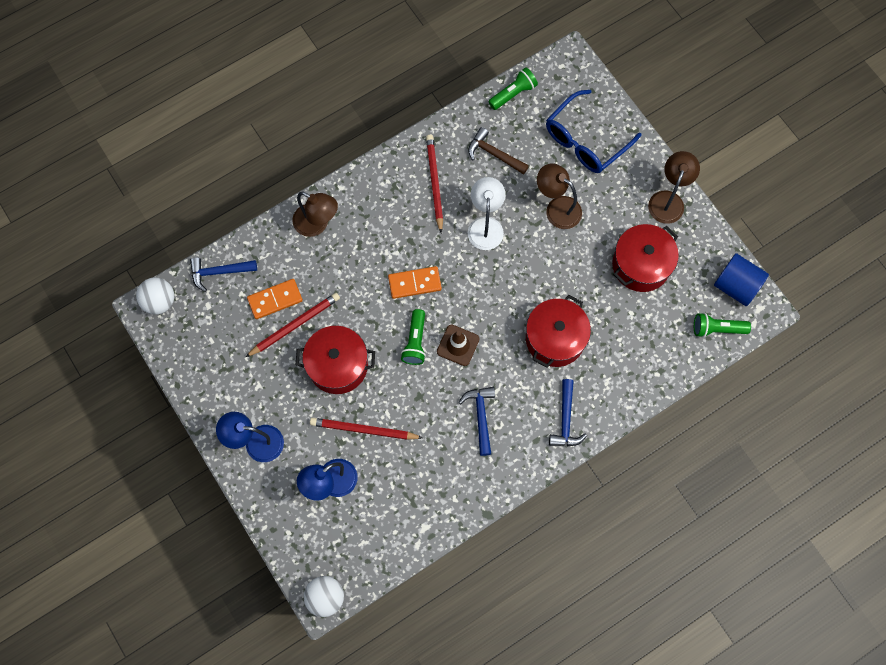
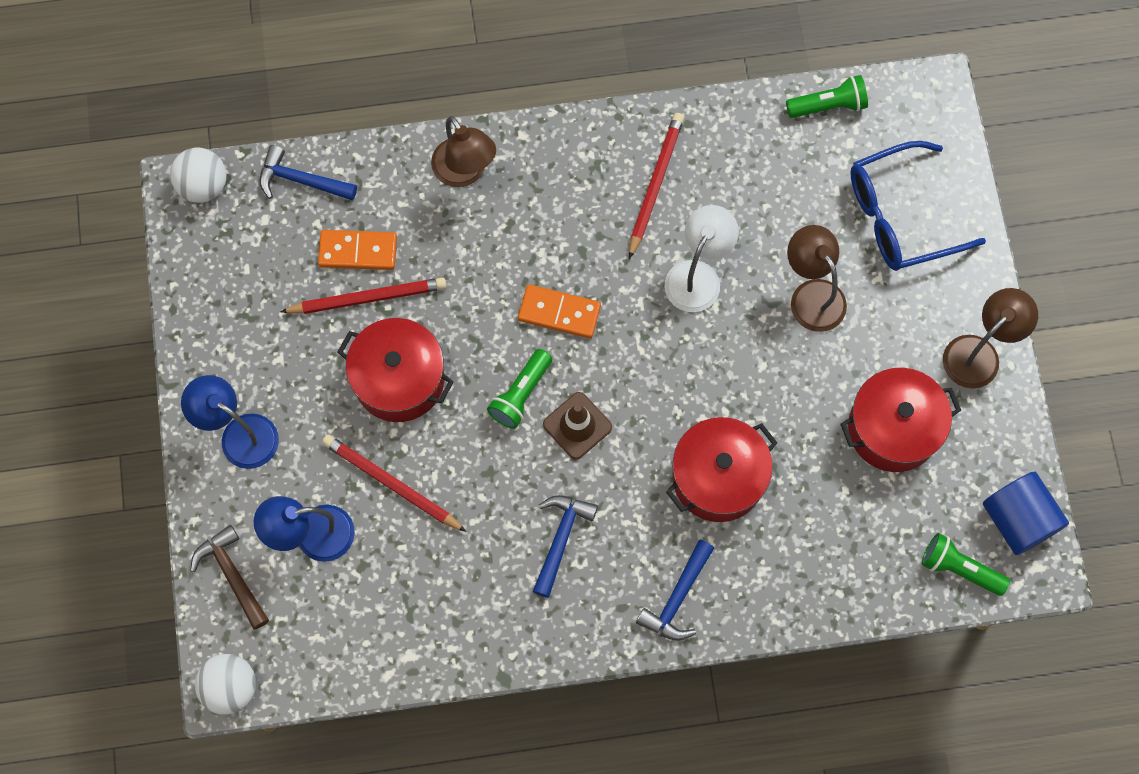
camera: 25 degrees right, 0 degrees up
brown hammer [468,127,529,175] -> brown hammer moved to [190,525,269,629]

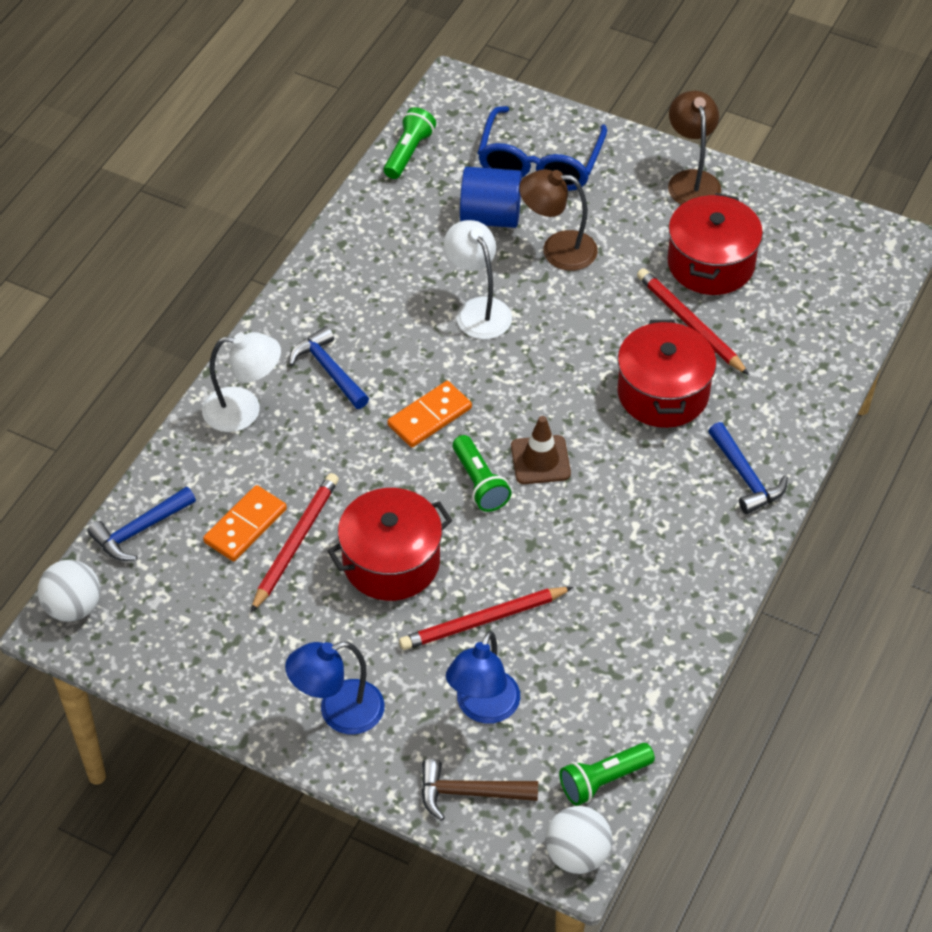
camera: 55 degrees left, 20 degrees down
brown lamp [431,116,496,187] -> white lamp [202,332,281,432]
blue hammer [532,495,598,598] -> blue hammer moved to [289,326,369,409]
red pencil [629,113,684,259] -> red pencil moved to [637,268,749,375]
green flashlight [922,533,1010,596] -> green flashlight moved to [559,743,655,806]
blue cylinder [983,471,1069,555] -> blue cylinder moved to [460,167,522,228]

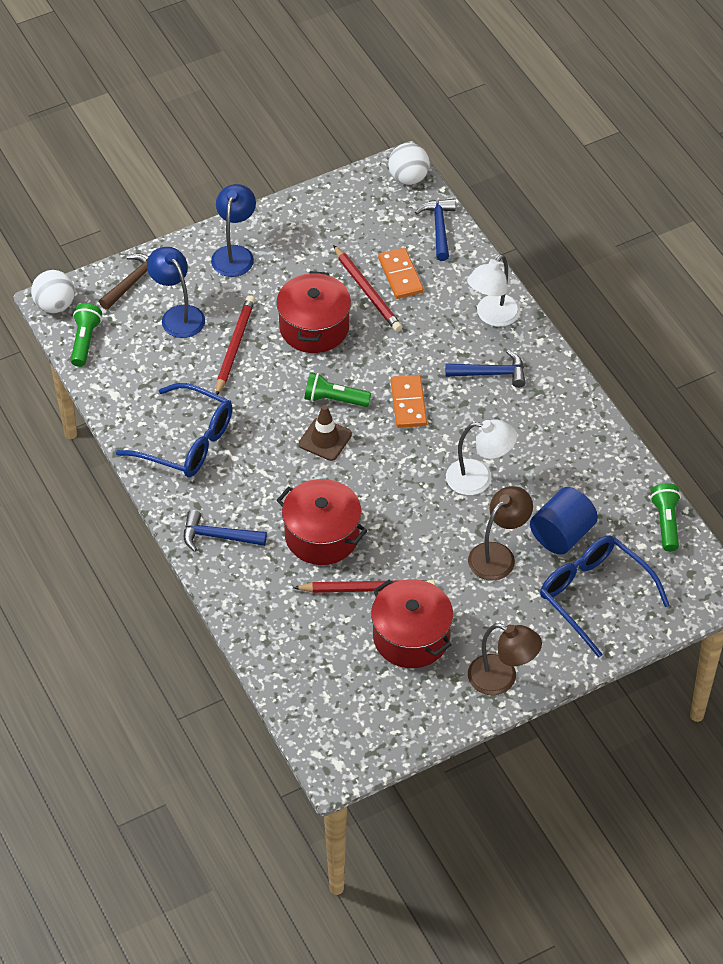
camera: 125 degrees right, 0 degrees up
green flashlight [384,107,436,179] -> green flashlight turned 150 degrees counterclockwise [650,483,681,552]
none -> blue glasses [116,383,233,478]

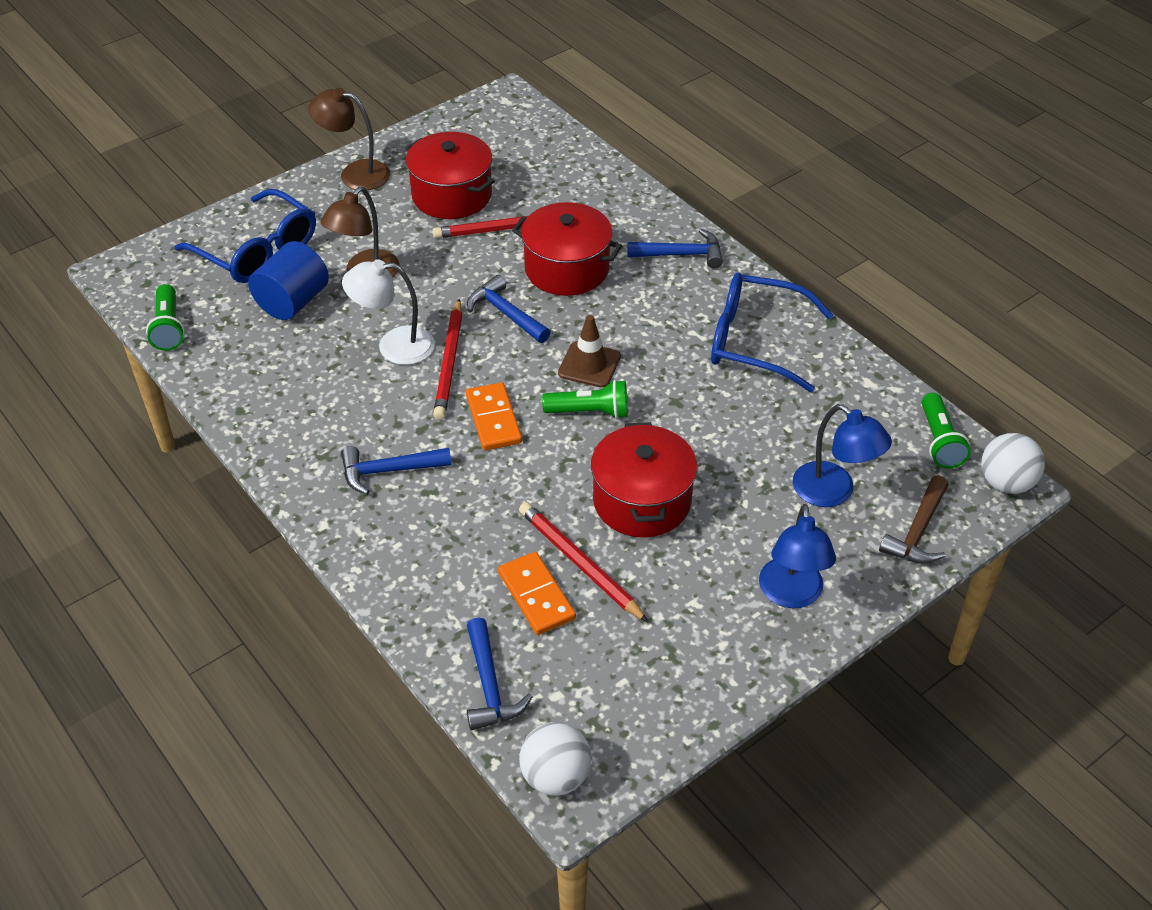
camera: 170 degrees right, 5 degrees down
red pencil [216,296,255,395] -> red pencil moved to [433,299,462,420]
white lamp [467,255,520,327] -> none
none -> blue hammer [467,275,550,343]

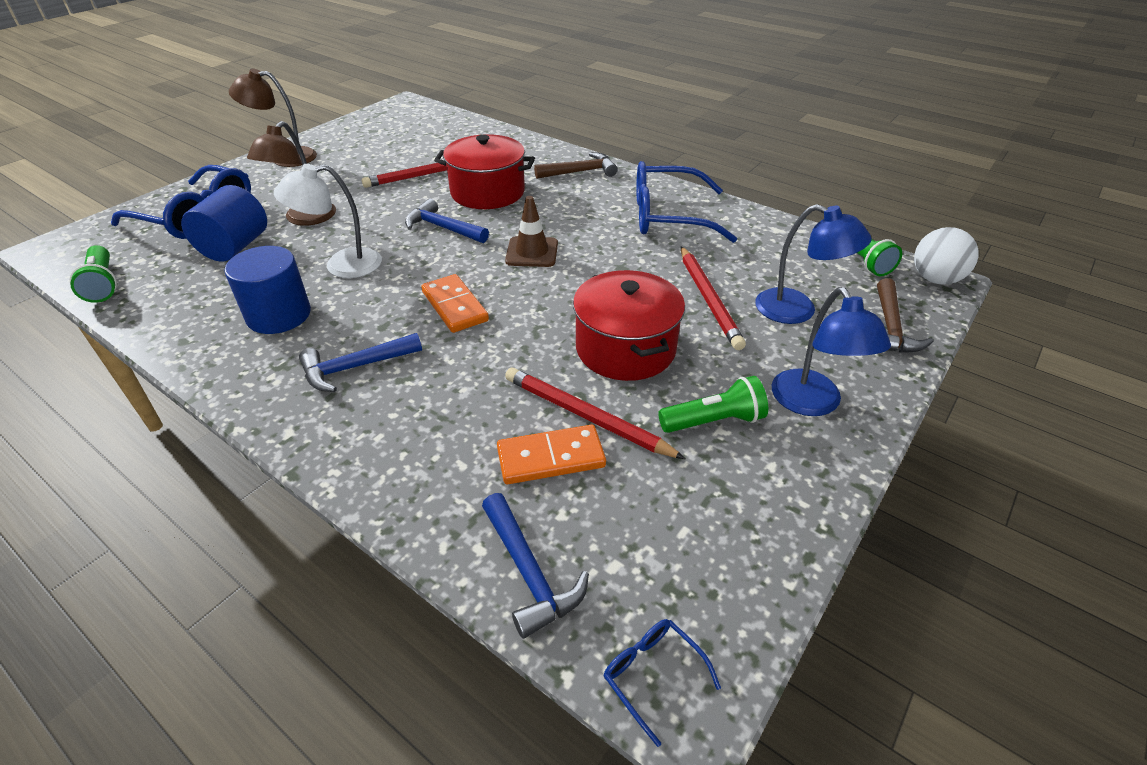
camera: 15 degrees left, 5 degrees down
red pot [405,132,495,219] -> none
red pencil [433,299,462,420] -> red pencil moved to [681,246,746,350]
orange domino [498,552,576,635] -> orange domino turned 60 degrees counterclockwise [497,425,606,484]
white ball [519,722,591,796] -> blue glasses [604,619,721,747]
green flashlight [542,380,628,419] -> green flashlight moved to [658,376,768,433]
blue hammer [627,229,723,269] -> brown hammer [534,152,618,179]
none -> blue cylinder [225,246,311,334]

